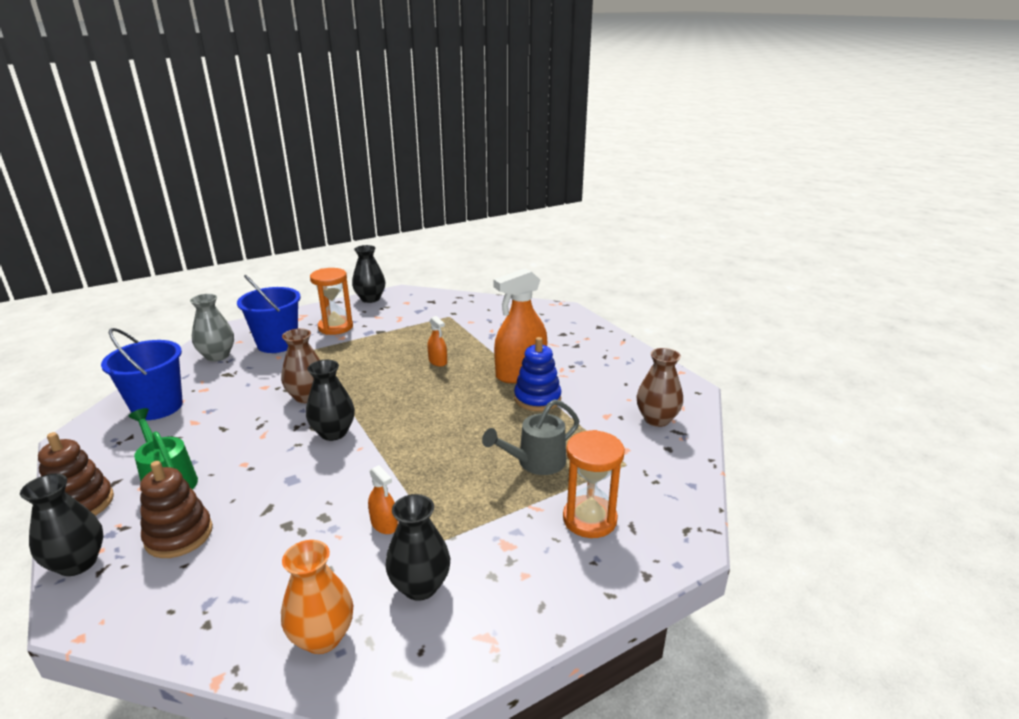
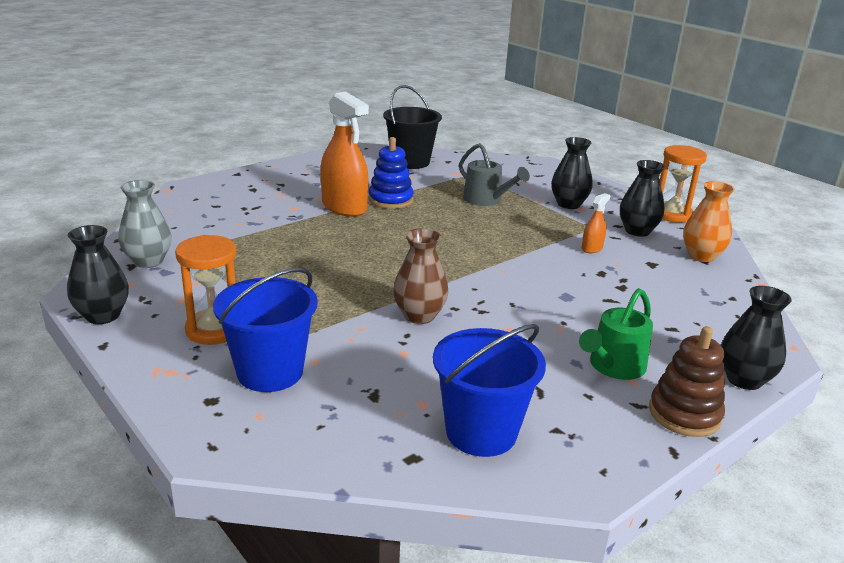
camera: 100 degrees left, 0 degrees up
brown stacking toy [140,461,213,558] -> none
grey vase [190,294,234,362] -> grey vase moved to [118,180,172,268]
black vase [306,360,355,441] -> black vase moved to [551,137,593,209]
orange spray bottle [427,316,447,367] -> none
orange hourglass [563,430,625,538] -> orange hourglass moved to [660,145,707,223]
brown vase [637,348,683,427] -> black bucket [383,85,442,169]

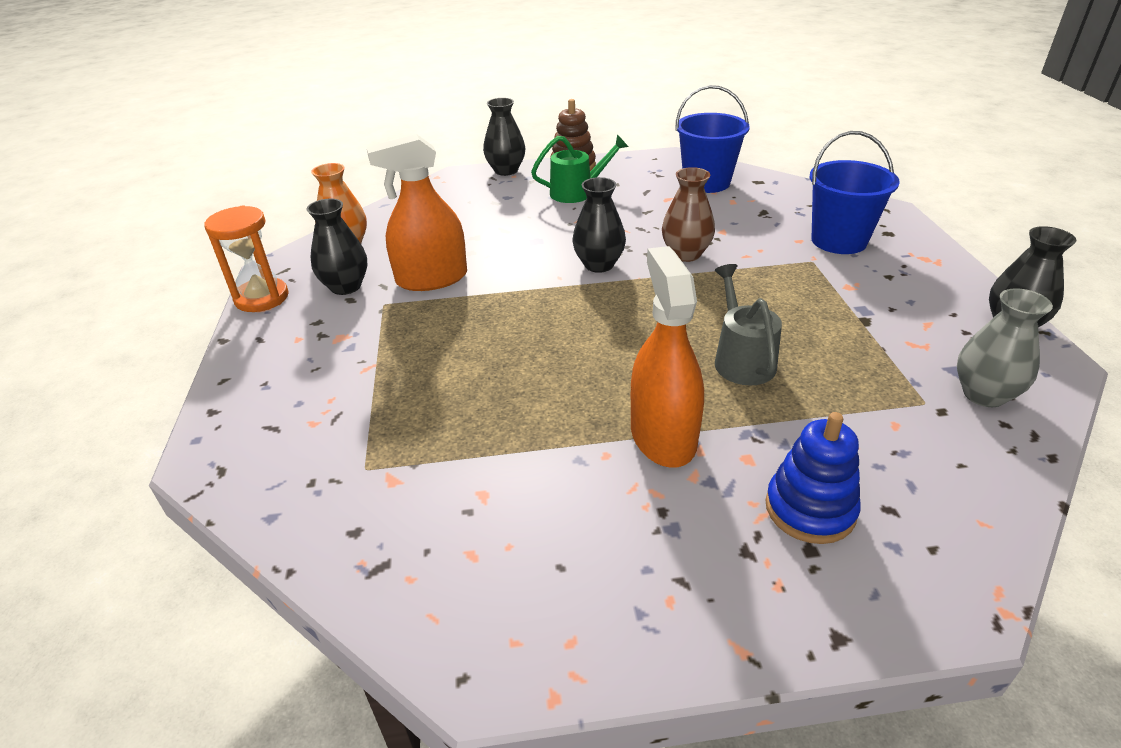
camera: 145 degrees left, 10 degrees up
orange hourglass [175,235,236,345] -> none
blue stacking toy [369,137,413,209] -> blue stacking toy moved to [766,412,861,544]
black bucket [383,85,442,169] -> none
grey watering can [459,143,530,206] -> grey watering can moved to [714,264,782,385]
black vase [551,137,593,209] -> black vase moved to [572,177,626,273]
orange spray bottle [582,193,610,253] -> orange spray bottle [366,134,467,291], size x2.17

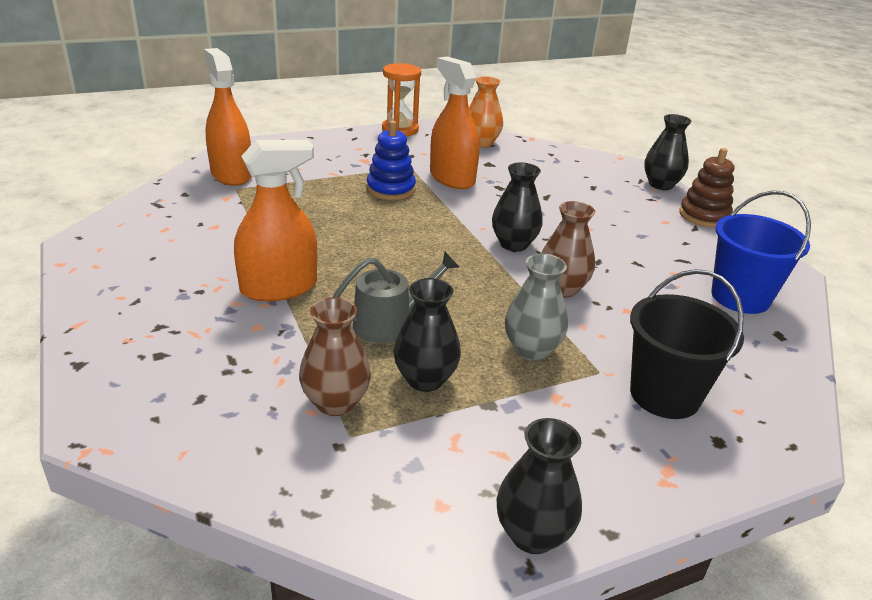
camera: 70 degrees right, 5 degrees down
black vase [307,199,367,295] -> black vase moved to [393,278,461,392]
green watering can [531,135,628,203] -> none
blue stacking toy [766,412,861,544] -> blue stacking toy moved to [367,121,416,200]
blue bucket [810,131,900,254] -> black bucket [630,269,744,419]
grey vase [957,288,1053,407] -> grey vase moved to [505,254,568,361]
none -> orange spray bottle [204,48,252,186]
none -> brown vase [299,297,371,416]

